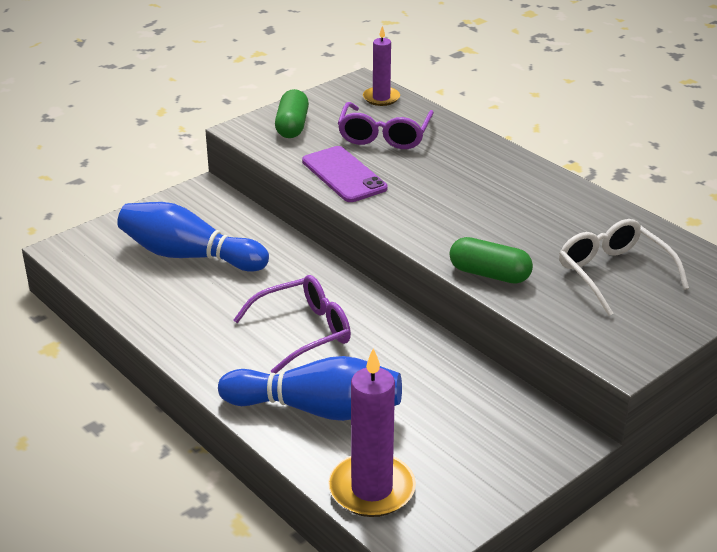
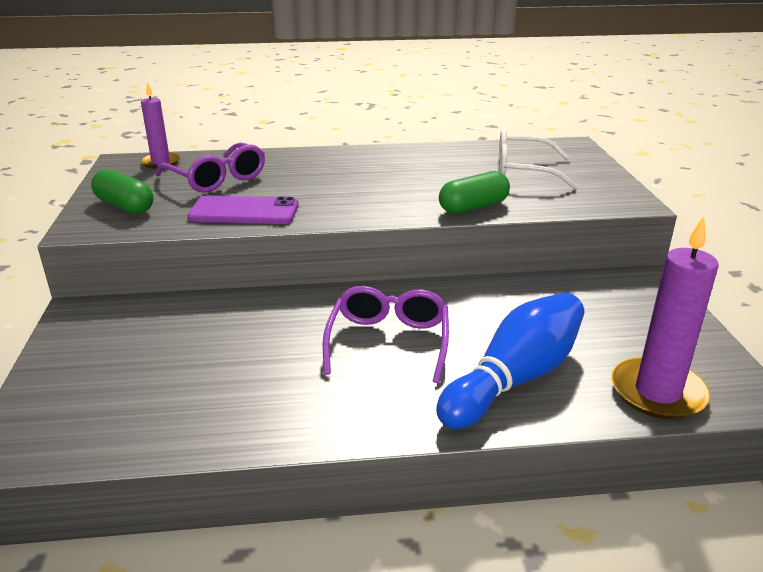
camera: 55 degrees left, 5 degrees down
blue bowling pin [117,202,269,272] -> none

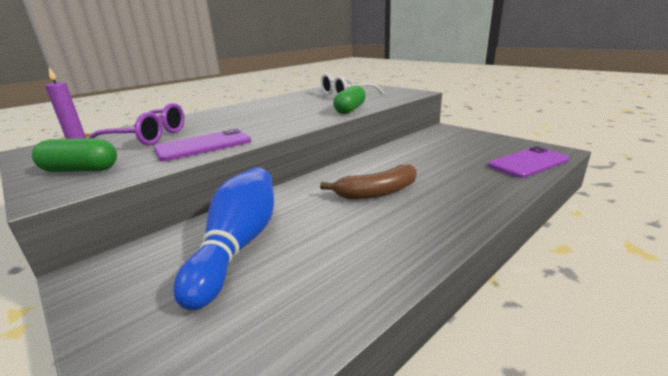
camera: 35 degrees left, 5 degrees down
purple glasses [323,286,449,383] -> brown banana [320,164,417,200]
blue bowling pin [436,292,585,429] -> blue bowling pin moved to [173,167,274,310]
purple candle [611,216,719,420] -> purple phone [488,146,569,178]

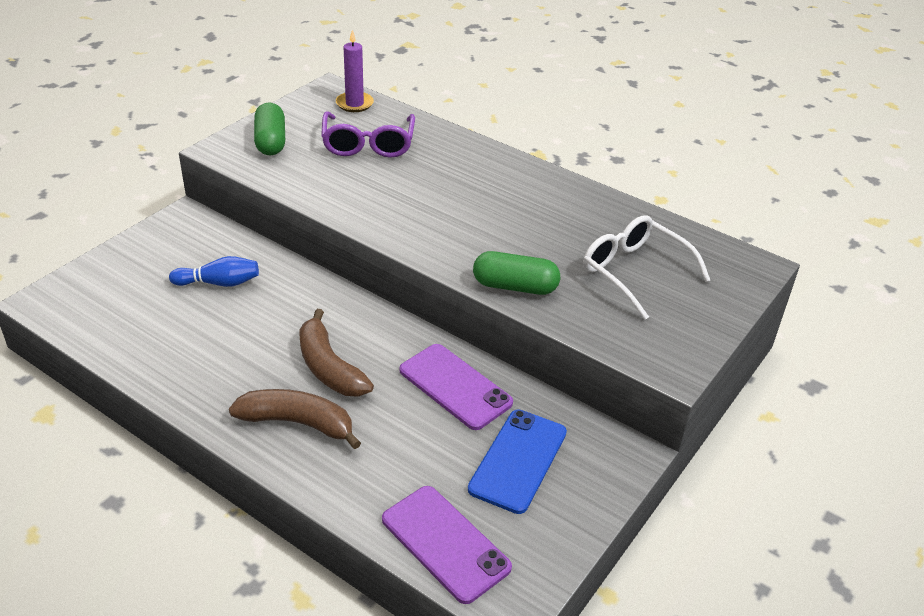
camera: 75 degrees right, 15 degrees up
purple phone [154,128,251,161] -> purple phone moved to [399,344,513,430]
blue bowling pin [173,167,274,310] -> blue bowling pin [169,256,259,287], size x0.53
none -> brown banana [229,389,361,449]
none -> blue phone [468,409,567,514]

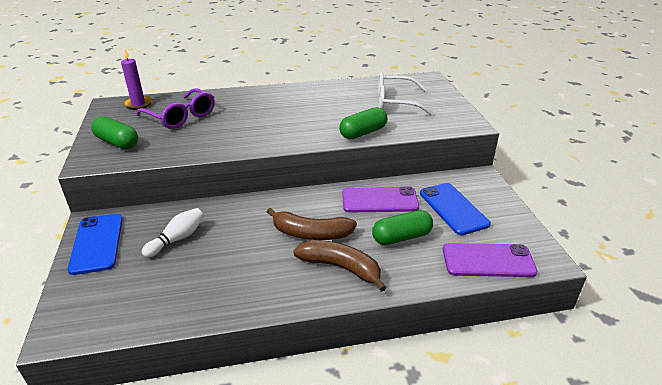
camera: 45 degrees left, 5 degrees down
blue bowling pin [169,256,259,287] -> white bowling pin [142,208,204,258]
brown banana [229,389,361,449] -> brown banana turned 60 degrees clockwise [293,240,387,292]
none -> blue phone [67,214,123,275]
none -> green capsule [372,210,433,245]

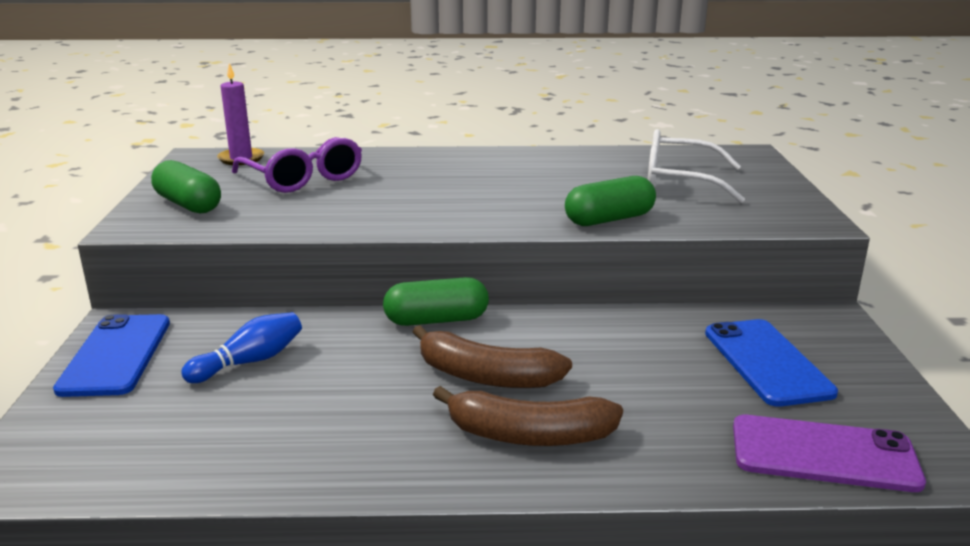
camera: 10 degrees right, 10 degrees down
white bowling pin [142,208,204,258] -> blue bowling pin [181,312,302,383]
brown banana [293,240,387,292] -> brown banana turned 150 degrees clockwise [433,386,623,446]
purple phone [342,186,419,213] -> none
green capsule [372,210,433,245] -> green capsule moved to [383,277,489,326]

